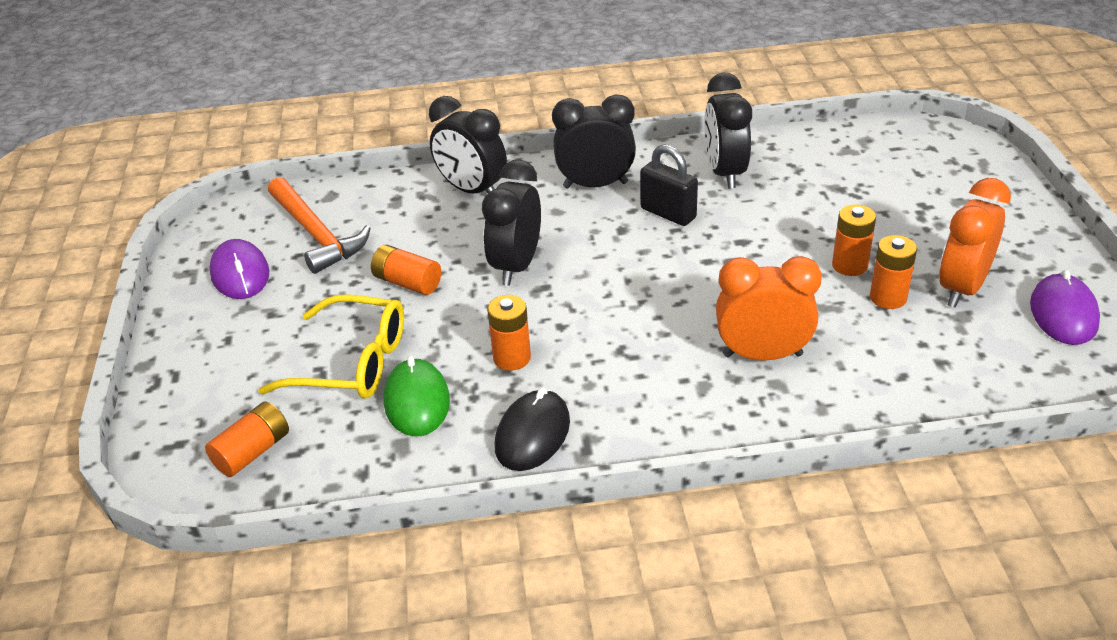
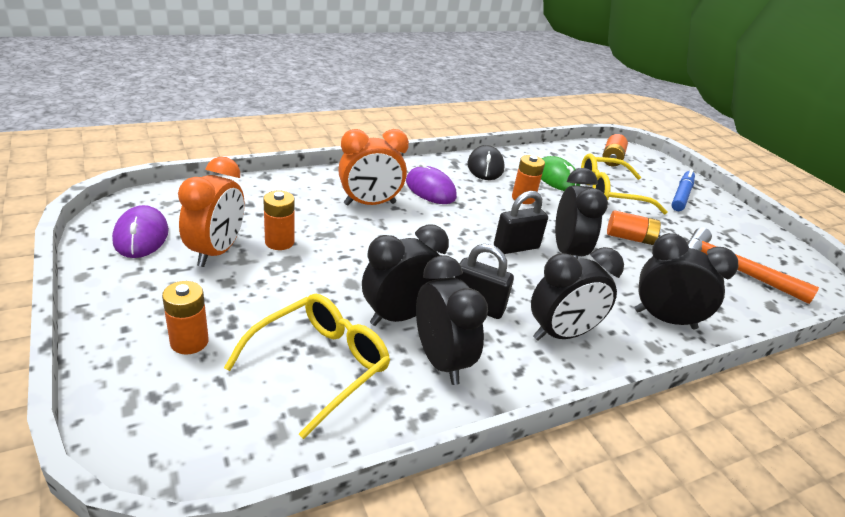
camera: 155 degrees right, 5 degrees down
purple mouse [209,239,270,299] -> purple mouse moved to [406,162,457,204]
orange battery [832,205,876,276] -> orange battery moved to [162,281,209,354]
none -> yellow glasses [224,294,390,439]
none -> black clock [362,224,449,326]
none -> black padlock [494,191,548,254]
none -> blue marker [671,169,695,211]

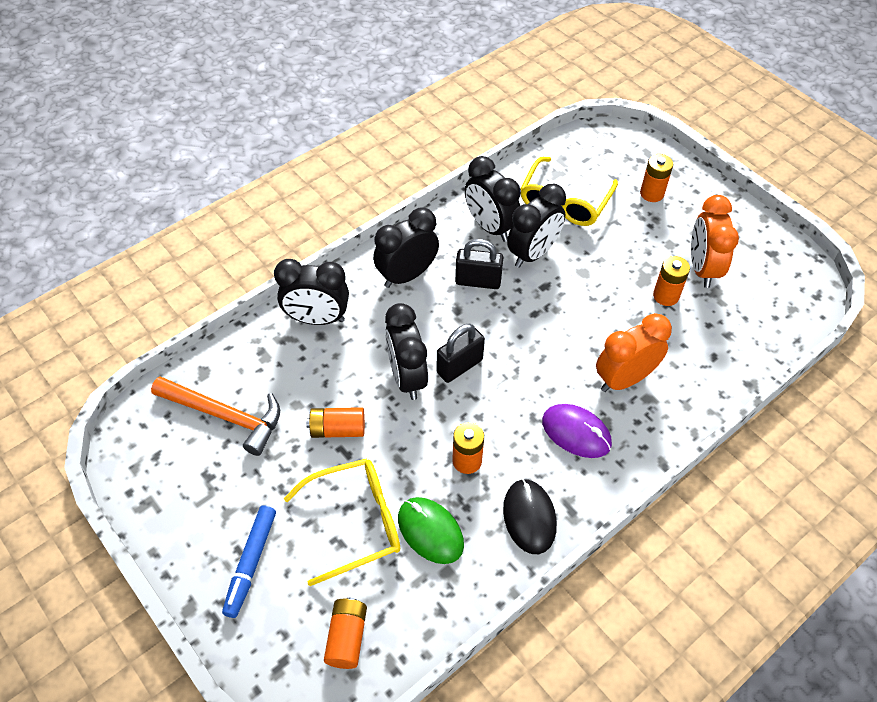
camera: 170 degrees right, 20 degrees up
purple mouse [112,205,169,258] -> none

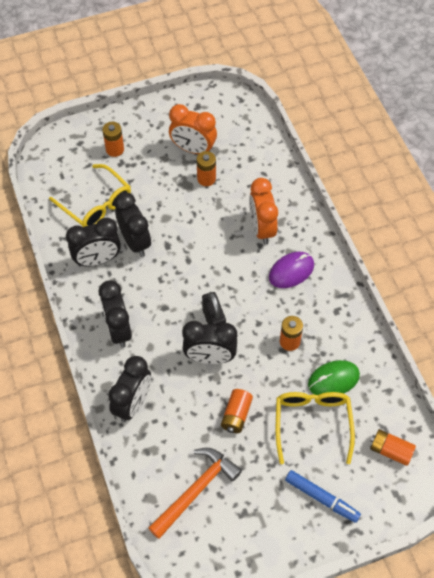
camera: 70 degrees left, 5 degrees up
black padlock [455,239,504,289] -> none
black mouse [503,479,557,554] -> none

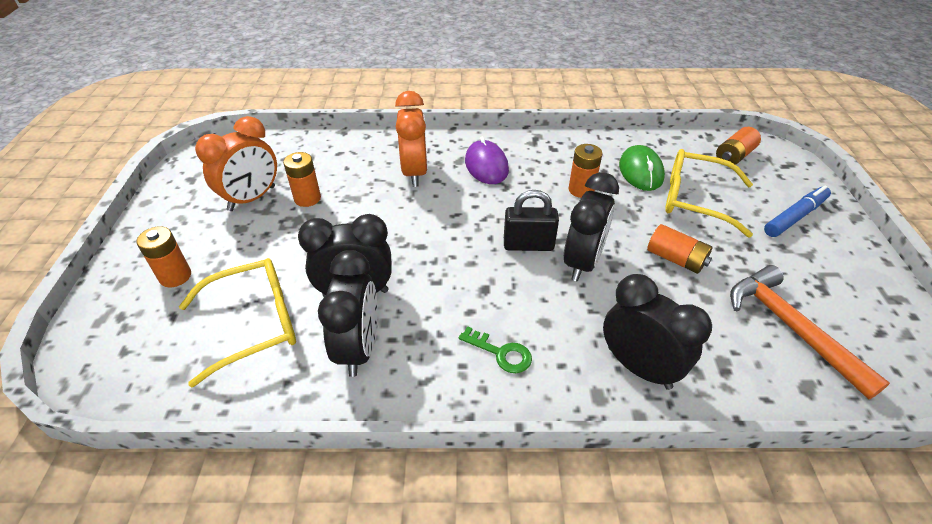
camera: 70 degrees left, 15 degrees down
black clock [99,280,132,348] -> green key [459,326,532,373]
orange clock [249,178,278,245] -> orange clock turned 105 degrees counterclockwise [395,91,428,187]

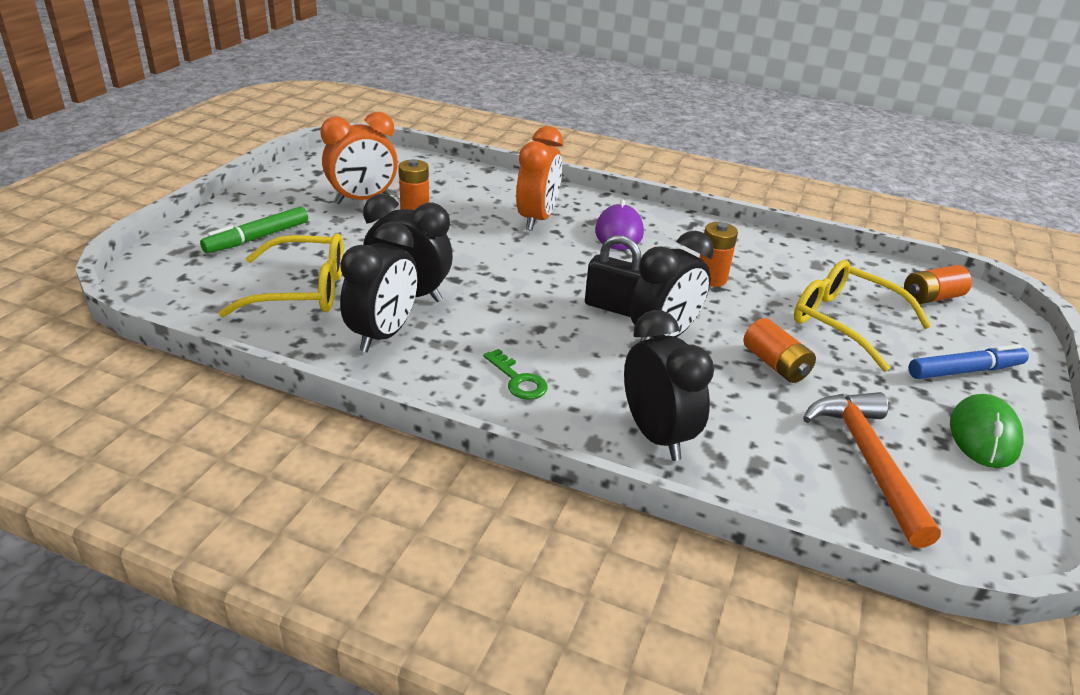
camera: 20 degrees right, 10 degrees down
orange battery [136,226,191,287] -> green marker [200,206,308,254]
green mouse [619,145,665,191] -> green mouse moved to [950,394,1024,468]

